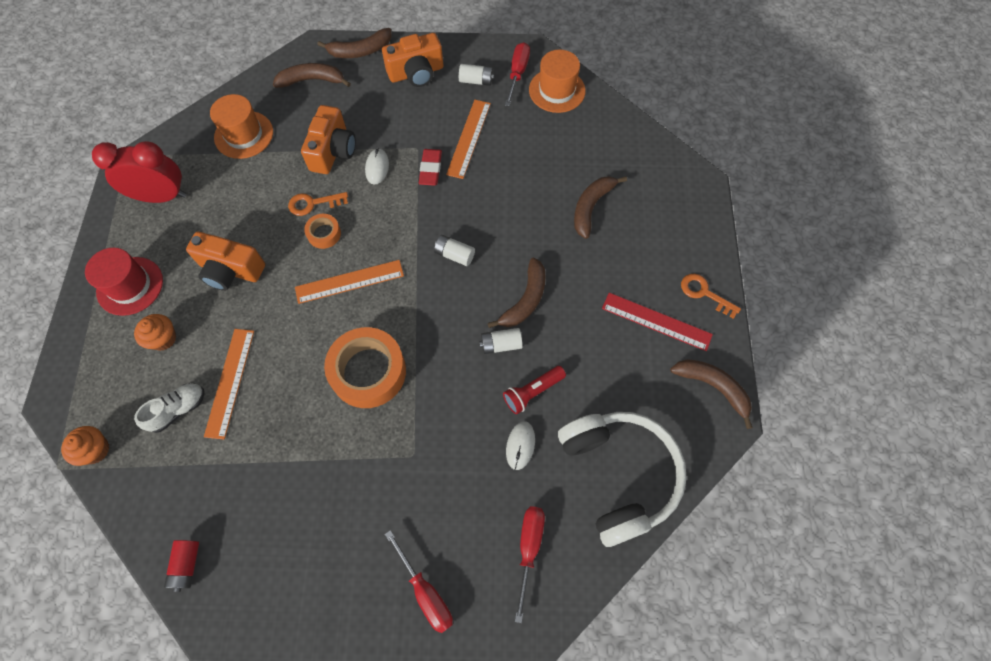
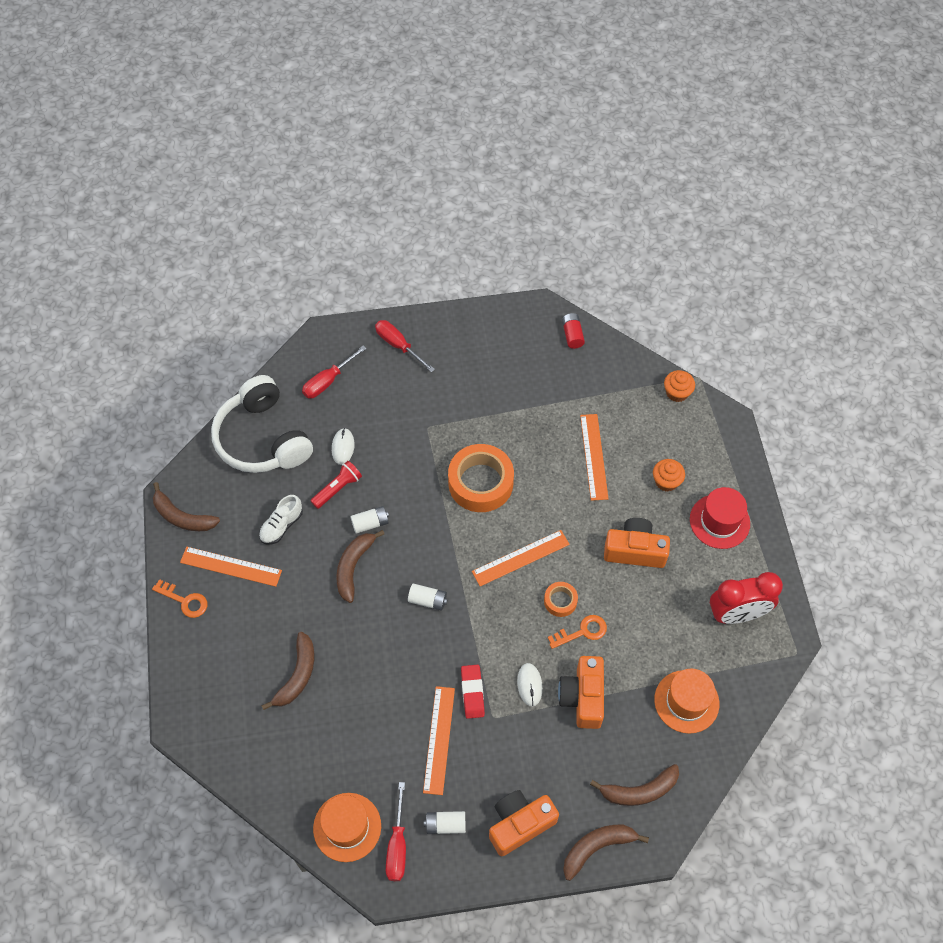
camera: 170 degrees right, 5 degrees down
white shoe [134,383,204,433] -> white shoe moved to [259,495,303,544]
red screwdriver [515,506,545,623] -> red screwdriver turned 45 degrees clockwise [302,345,367,398]
red ruler [602,293,713,351] -> orange ruler [180,547,282,587]

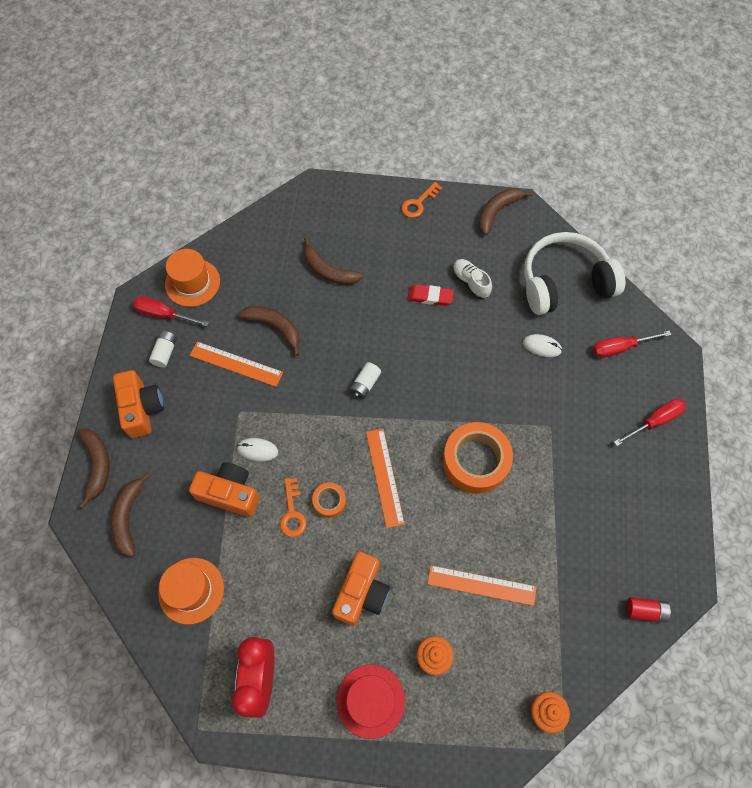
camera: 105 degrees right, 5 degrees up
orange ruler [180,547,282,587] -> none
red screwdriver [302,345,367,398] -> red screwdriver turned 75 degrees counterclockwise [593,331,671,358]
red flashlight [311,461,362,509] -> none
brown banana [336,530,384,603] -> brown banana moved to [239,306,300,356]
white battery [350,506,389,534] -> none
red eraser [461,665,485,719] -> red eraser moved to [407,284,454,306]

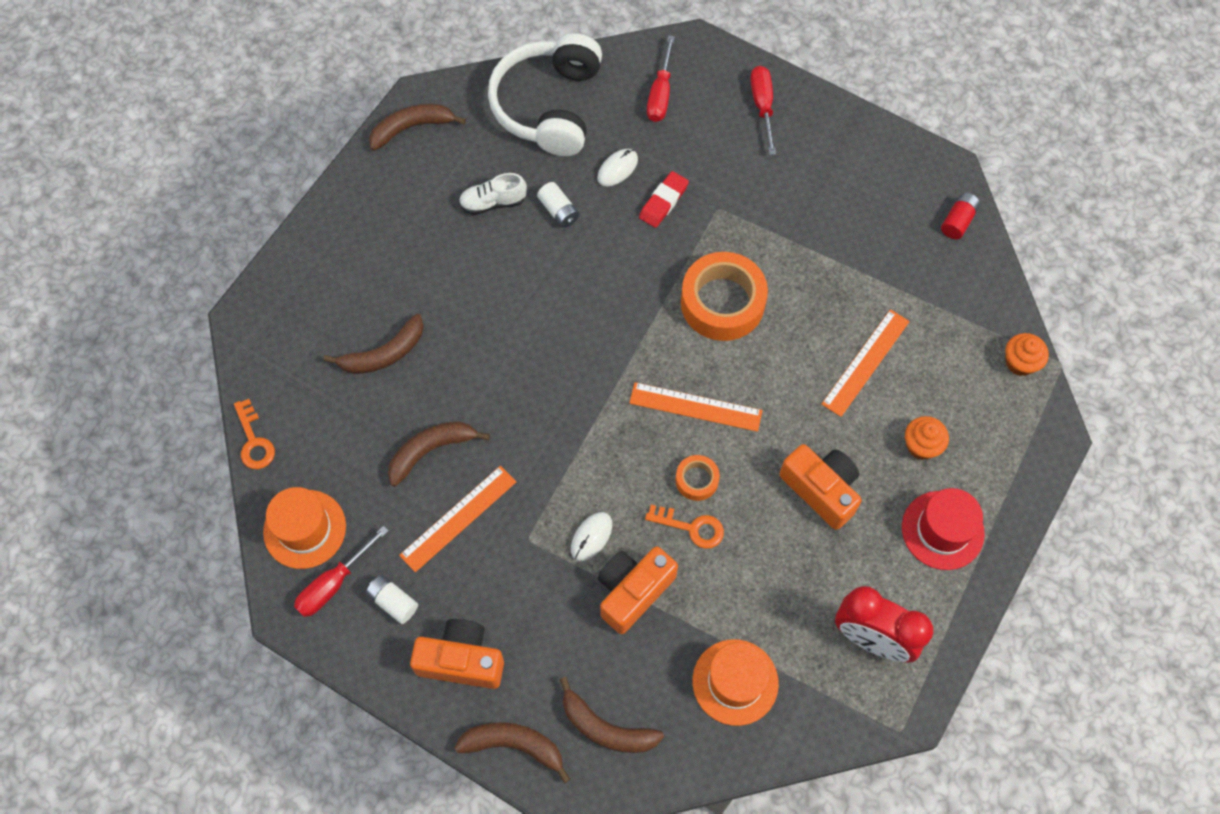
camera: 65 degrees left, 0 degrees up
white battery [349,362,381,399] -> white battery moved to [537,182,579,228]
orange key [401,182,442,218] -> orange key moved to [234,399,275,469]
red eraser [407,284,454,306] -> red eraser moved to [639,171,689,228]
brown banana [478,188,533,235] -> brown banana turned 90 degrees clockwise [369,104,466,151]

